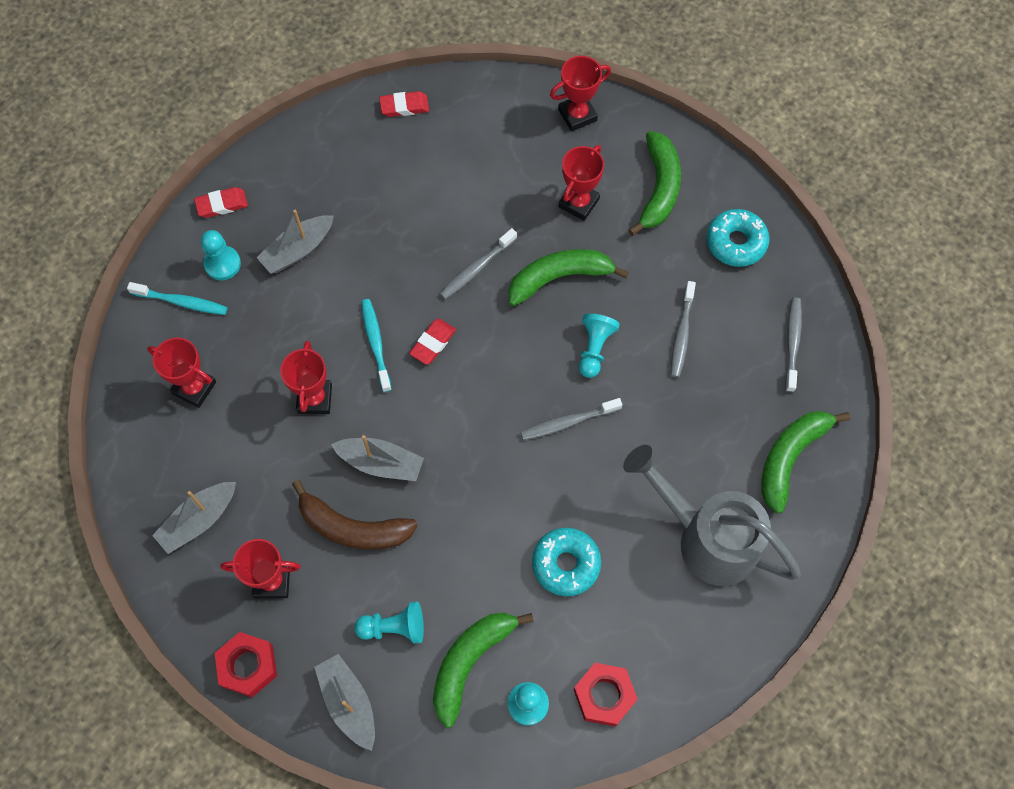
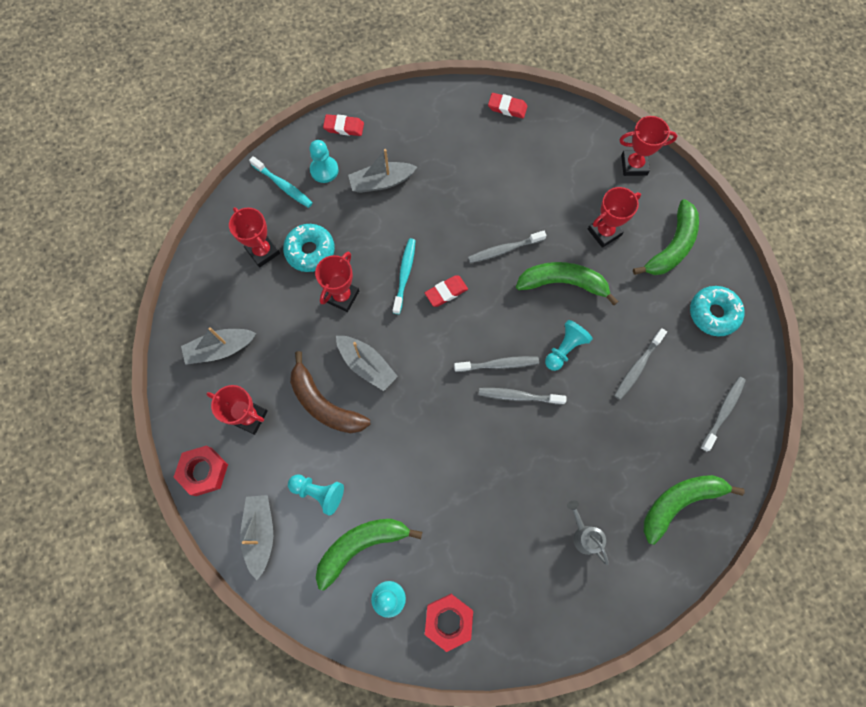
camera: 25 degrees right, 5 degrees up
turquoise donut [532,527,601,596] -> turquoise donut moved to [283,224,335,272]
grey watering can [623,445,801,586] -> grey watering can [567,500,609,565], size x0.42
none -> grey toothbrush [454,356,539,372]

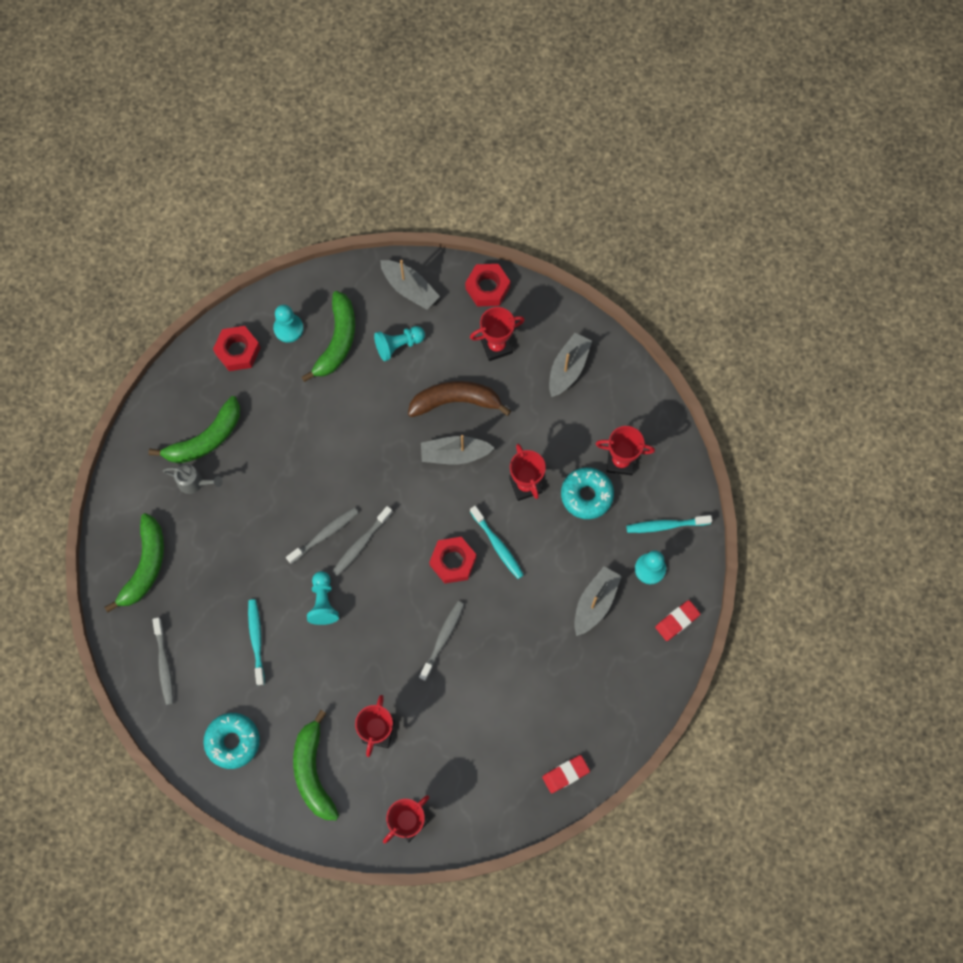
camera: 135 degrees right, 0 degrees up
red eraser [425,275,468,307] -> red nut [429,537,477,584]
green banana [516,262,619,305] -> green banana moved to [148,396,240,464]
grey toothbrush [614,328,667,400] -> turquoise toothbrush [248,599,265,685]

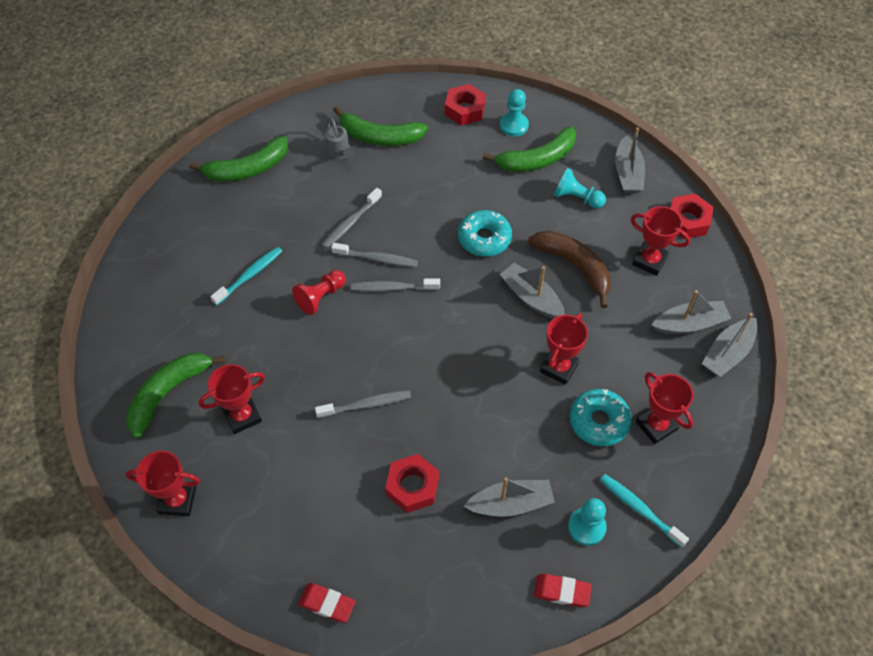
camera: 50 degrees right, 15 degrees down
grey toothbrush [152,618,174,705] -> grey toothbrush moved to [321,188,382,249]
turquoise donut [203,713,260,769] -> turquoise donut moved to [458,210,512,257]
turquoise pawn [307,571,339,625] -> red pawn [292,270,346,315]
red nut [429,537,477,584] -> red nut moved to [385,454,439,513]
turquoise toothbrush [470,506,524,579] -> none
none -> grey boat [702,313,758,377]

